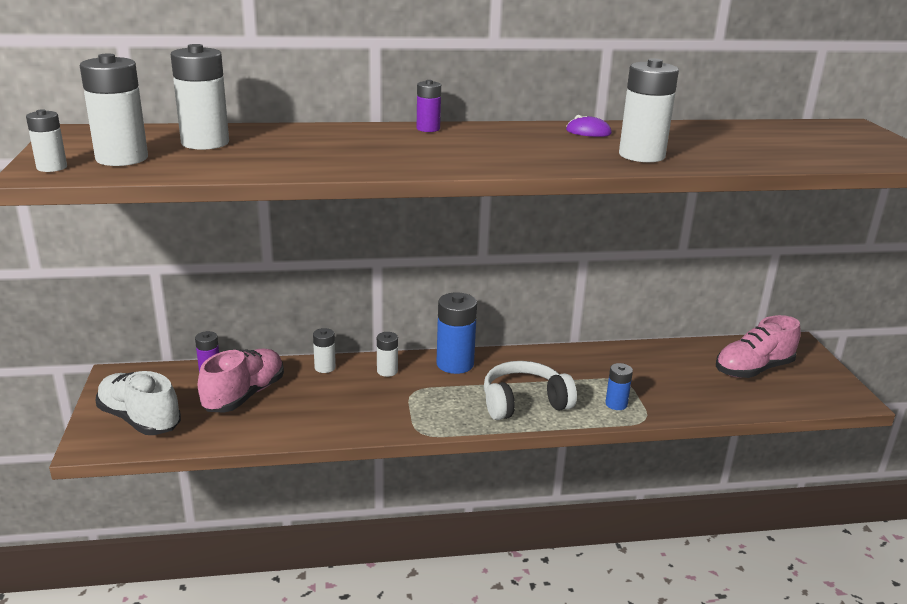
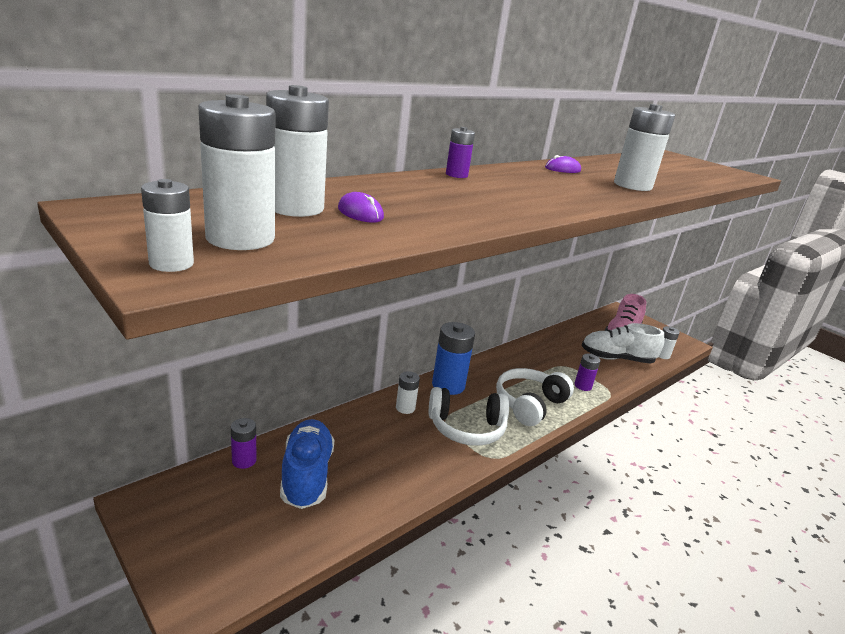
camera: 35 degrees left, 0 degrees up
white shoe [96,371,181,435] -> white shoe moved to [582,323,664,364]
pink shoe [198,349,284,413] -> blue shoe [280,419,334,509]
white battery [313,328,336,373] -> white battery moved to [659,326,680,359]
blue battery [605,363,633,410] -> purple battery [575,354,600,391]
none -> purple mouse [338,192,384,223]
none -> white headphones [429,387,509,446]

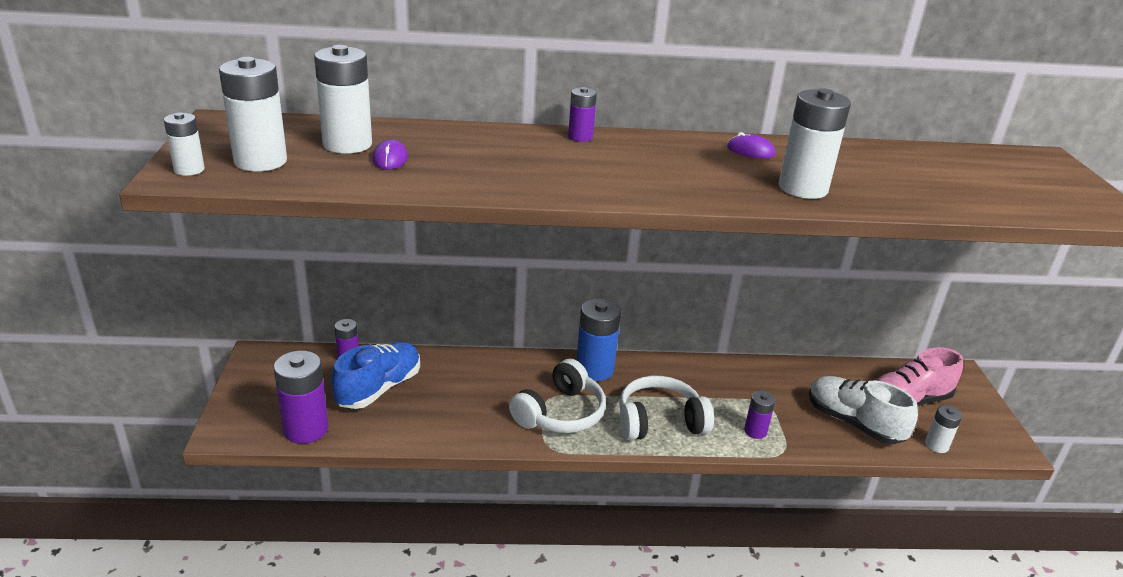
camera: 40 degrees right, 5 degrees up
white battery [396,371,420,414] -> none
white headphones [429,387,509,446] -> white headphones turned 90 degrees counterclockwise [509,359,606,433]
none -> purple battery [274,351,329,444]

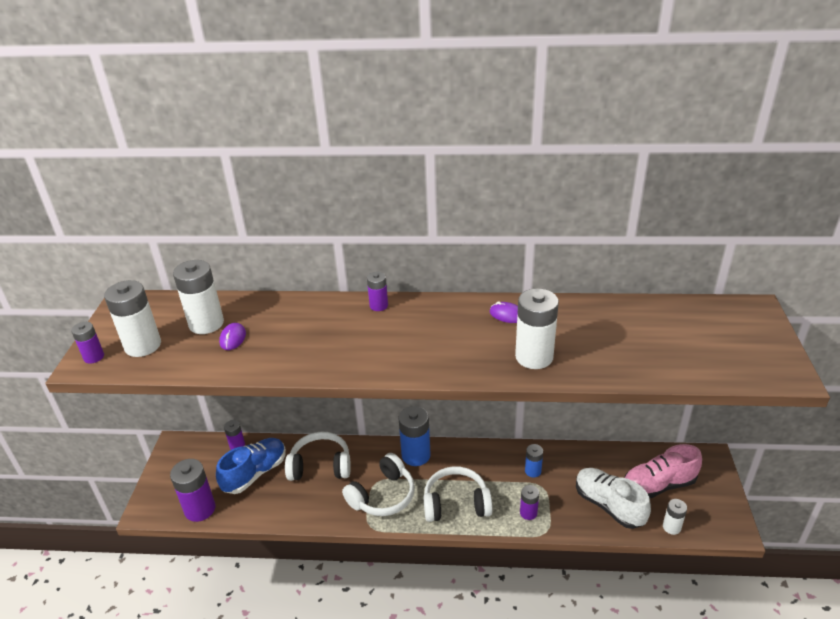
camera: 10 degrees right, 5 degrees up
white battery [164,113,205,176] -> purple battery [71,322,104,364]
none -> white headphones [285,432,351,481]
none -> blue battery [525,444,543,477]

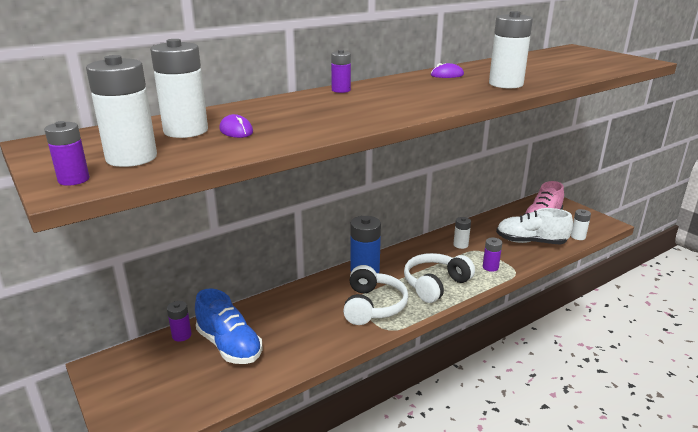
camera: 40 degrees left, 10 degrees down
purple battery [170,459,216,522] -> none
blue shoe [216,438,286,494] -> blue shoe turned 135 degrees clockwise [195,289,262,364]
white headphones [285,432,351,481] -> none
blue battery [525,444,543,477] -> white battery [453,217,471,249]

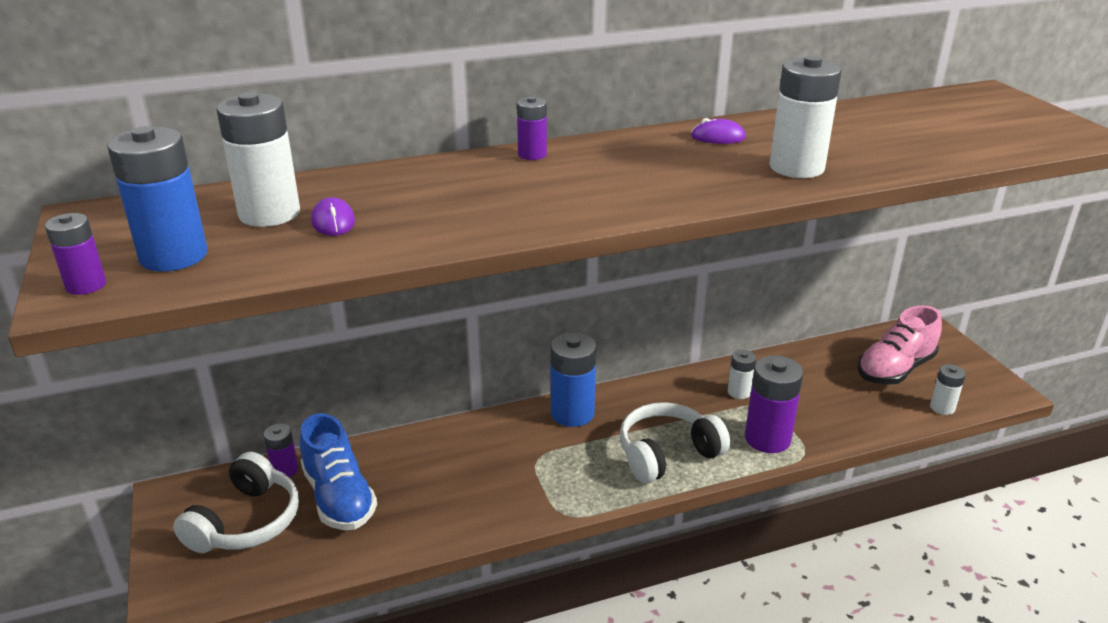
camera: 15 degrees right, 5 degrees up
white battery [86,55,157,167] -> blue battery [107,126,208,271]
white headphones [343,265,408,325] -> white headphones moved to [173,452,299,553]
purple battery [483,238,502,272] -> purple battery [745,355,803,453], size x1.82
white shoe [496,208,573,244] -> none

